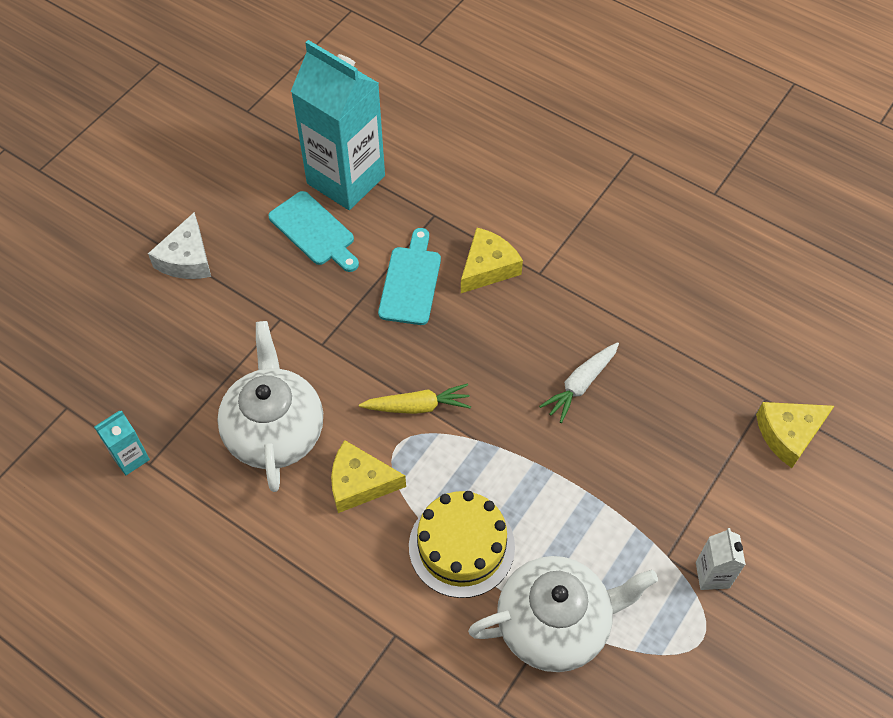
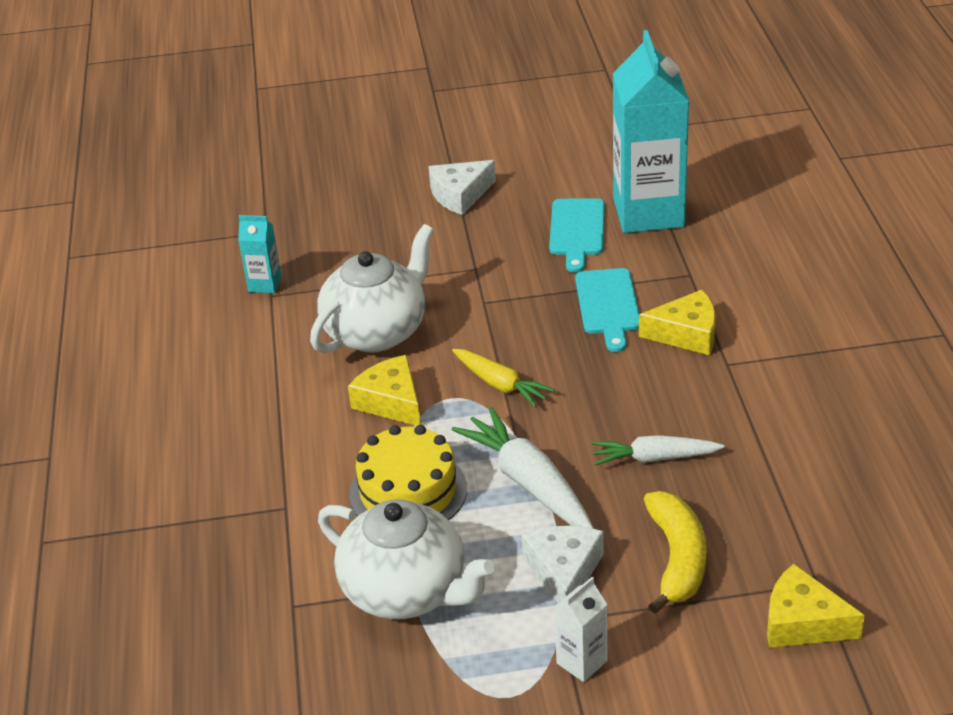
camera: 50 degrees right, 20 degrees down
turquoise cutting board [378,228,441,325] -> turquoise cutting board turned 120 degrees clockwise [575,268,639,352]
none -> white carrot [452,407,594,529]
none -> white cheese [522,526,604,603]
none -> yellow banana [644,491,707,614]

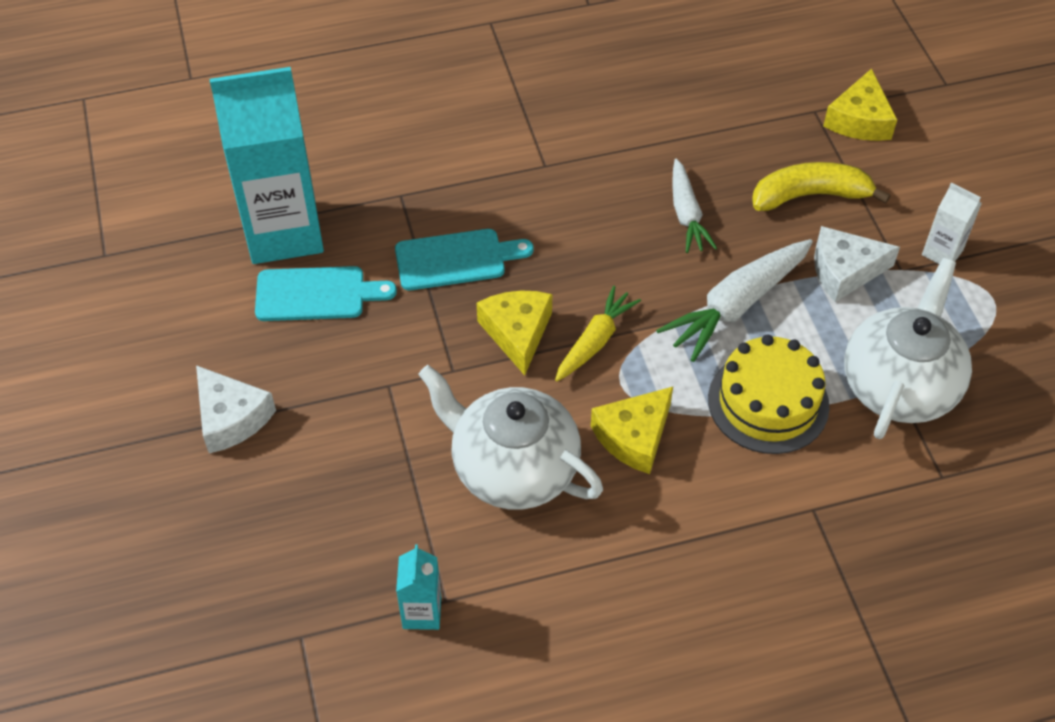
camera: 100 degrees left, 15 degrees up
yellow cheese [639,290,716,355] -> yellow cheese moved to [477,290,552,375]

